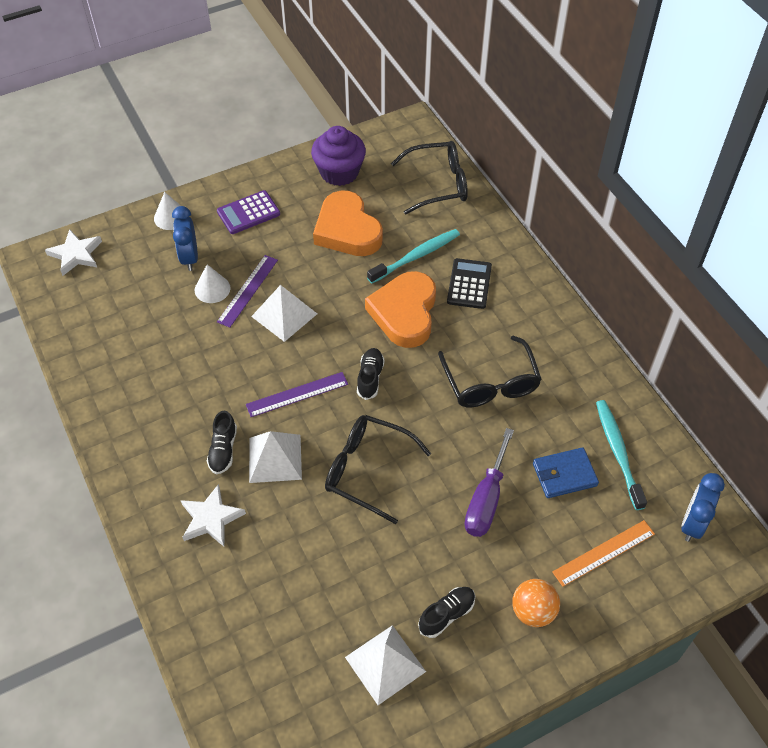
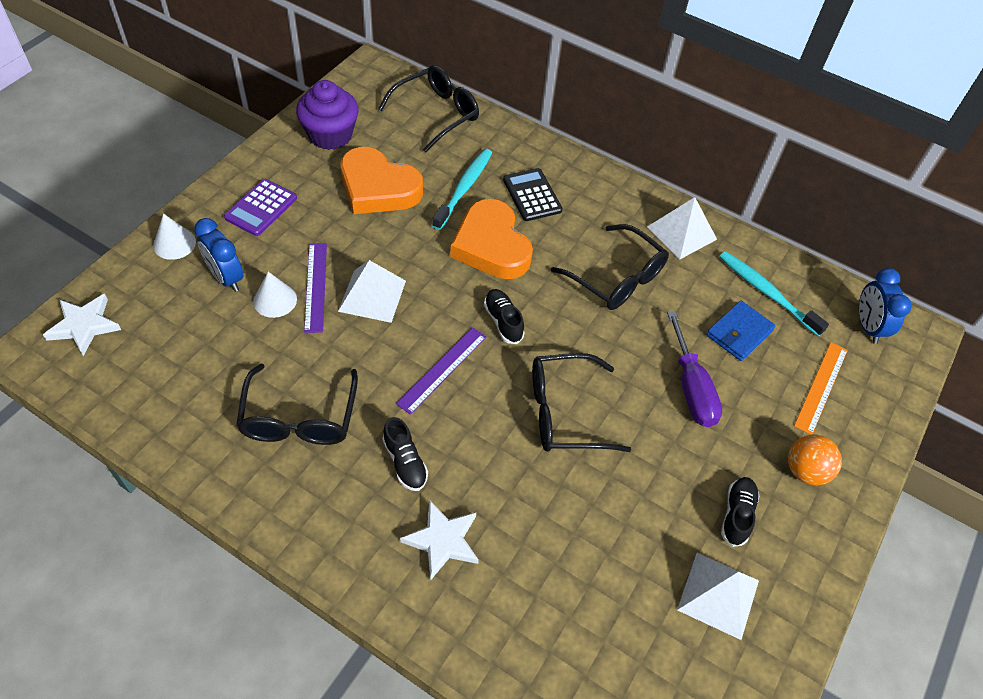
camera: 35 degrees left, 0 degrees up
white pyramid [249,431,302,483] -> white pyramid moved to [647,197,717,259]
none -> black glasses [236,364,358,445]

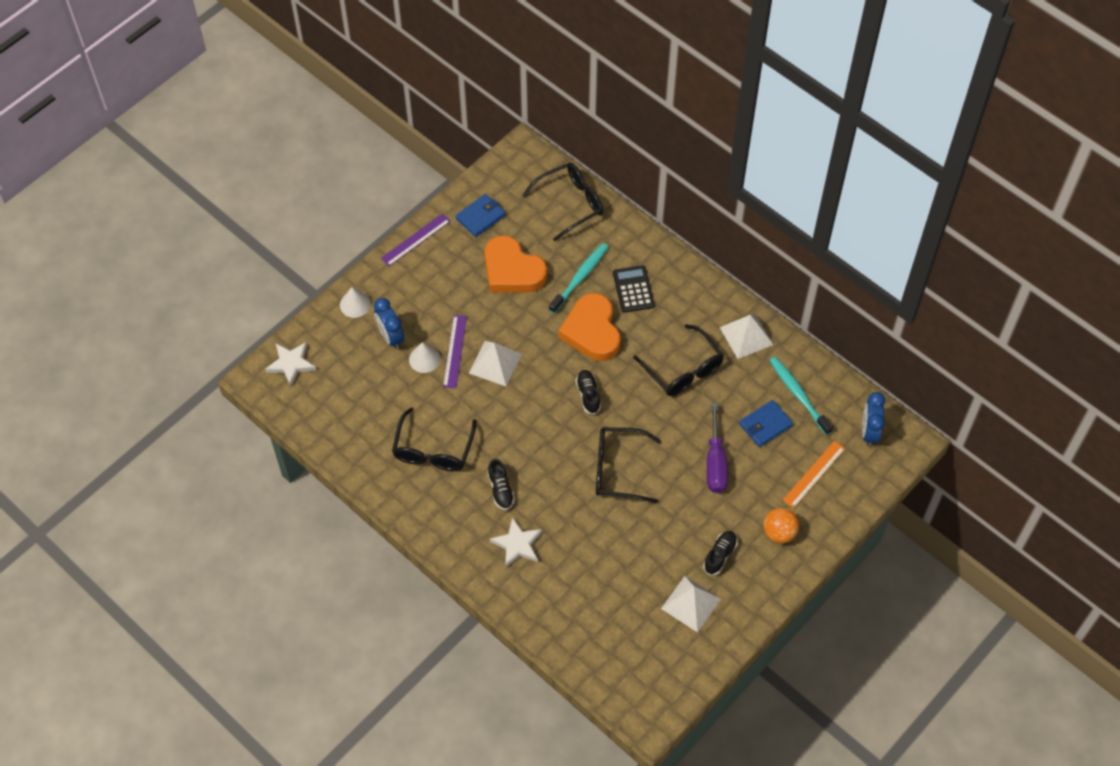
camera: 15 degrees right, 5 degrees up
purple calculator [224,179,297,236] -> none
purple cupcake [296,80,358,150] -> blue wallet [456,194,506,237]
purple ruler [396,327,486,415] -> purple ruler moved to [381,213,451,267]

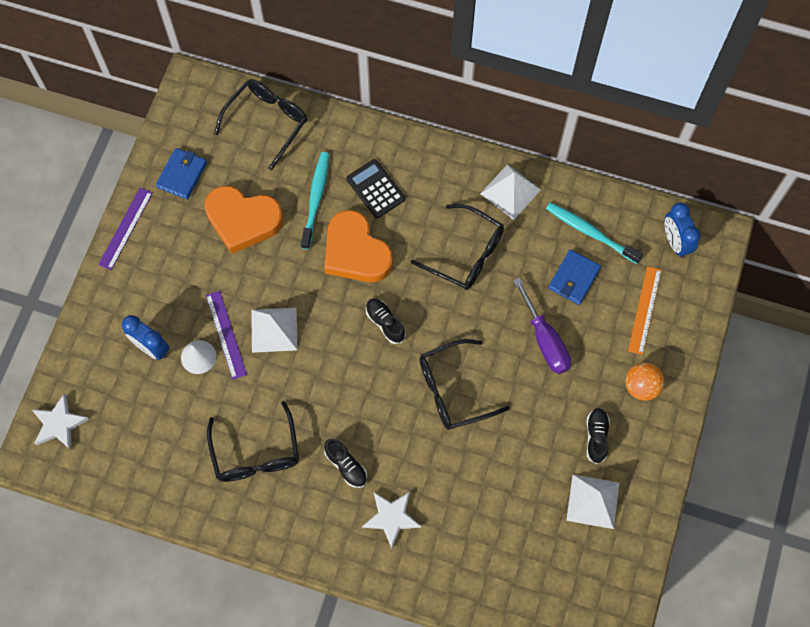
camera: 25 degrees left, 10 degrees up
white cone [340,287,371,318] -> none

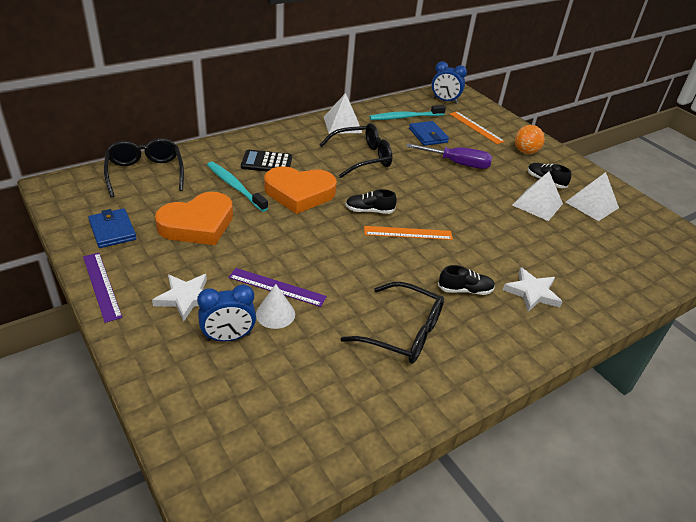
camera: 55 degrees left, 30 degrees down
white star [31,394,89,450] -> white star moved to [152,274,207,322]
white pyramid [251,308,298,353] -> white pyramid moved to [512,171,563,221]
black glasses [419,339,510,430] -> none
none -> orange ruler [364,226,453,240]

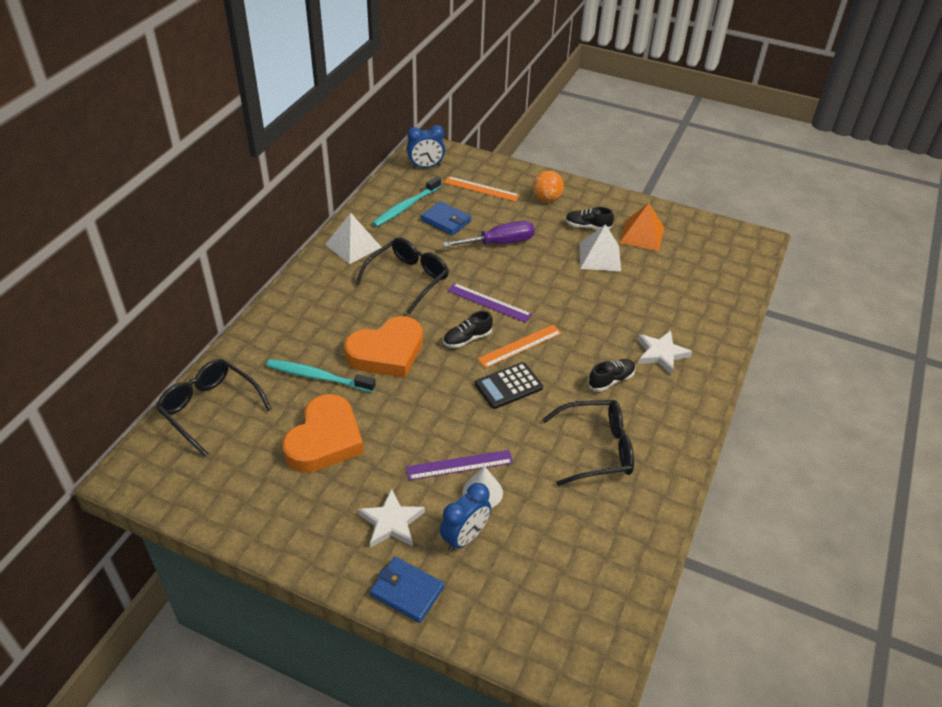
camera: 30 degrees left, 5 degrees up
purple ruler [83,253,122,323] -> purple ruler moved to [448,283,532,323]
blue wallet [88,208,137,248] -> blue wallet moved to [370,557,444,623]
black calculator [241,150,292,172] -> black calculator moved to [475,362,543,409]
white pyramid [566,172,619,221] -> orange pyramid [619,203,664,251]

